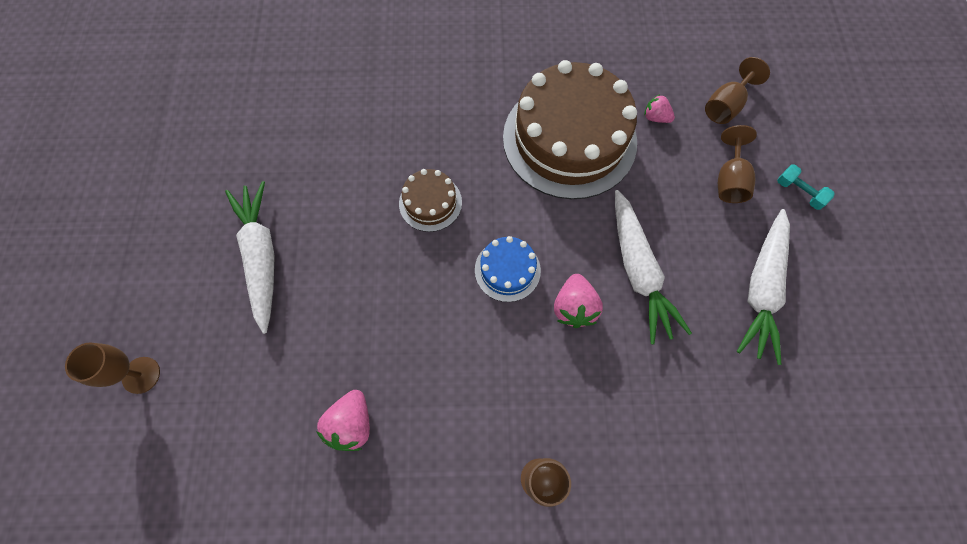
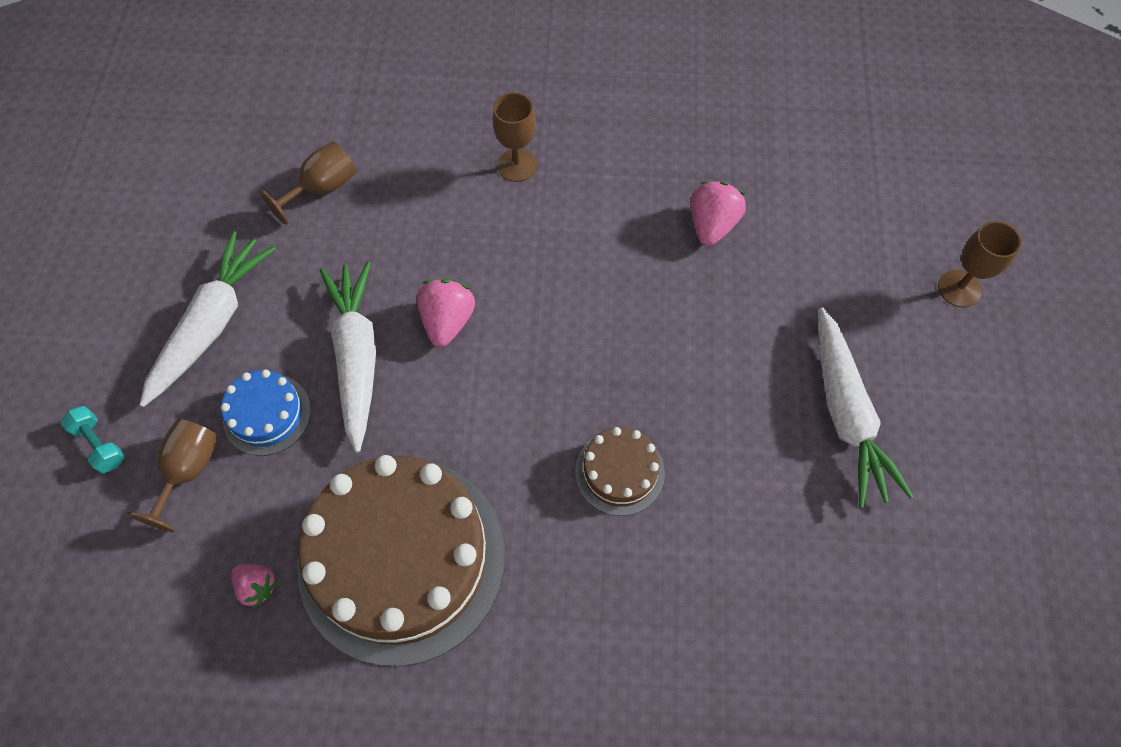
camera: 175 degrees left, 5 degrees down
blue cake [475,236,541,302] -> blue cake moved to [221,370,311,456]
brown goblet [705,57,770,124] -> brown goblet moved to [259,141,356,225]

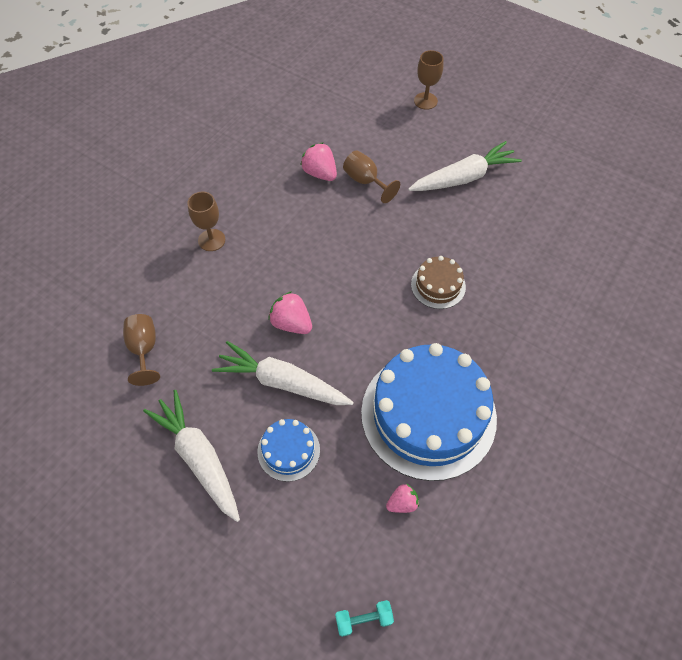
camera: 60 degrees left, 5 degrees down
turquoise dumbbell [61,406,125,474] -> turquoise dumbbell moved to [335,600,394,637]
brown goblet [126,419,218,532] -> brown goblet moved to [343,150,400,203]
brown cake [297,455,505,666] -> blue cake [361,343,497,481]
white carrot [818,307,914,508] -> white carrot turned 45 degrees counterclockwise [408,141,522,191]

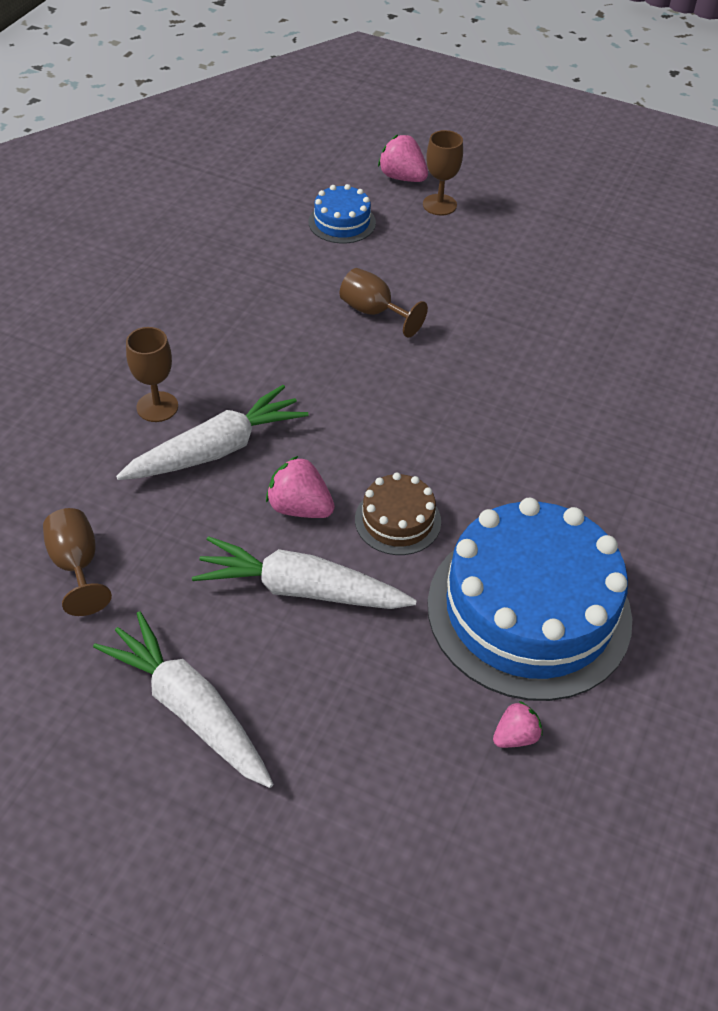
camera: 10 degrees left, 10 degrees down
blue cake [257,419,320,482] -> blue cake moved to [309,184,376,244]
pink strawberry [300,142,337,181] -> pink strawberry moved to [378,135,428,182]
turquoise dumbbell [335,600,394,637] -> none
white carrot [408,141,522,191] -> white carrot moved to [116,385,308,480]
brown cake [411,256,466,309] -> brown cake moved to [355,473,441,555]

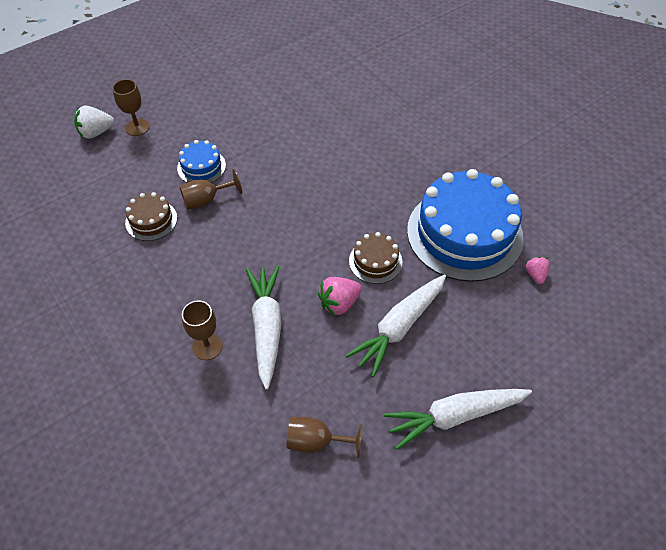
camera: 60 degrees left, 5 degrees up
blue cake [309,184,376,244] -> blue cake moved to [177,140,226,183]
pink strawberry [378,135,428,182] -> white strawberry [74,106,114,139]
none -> brown cake [125,192,177,241]

